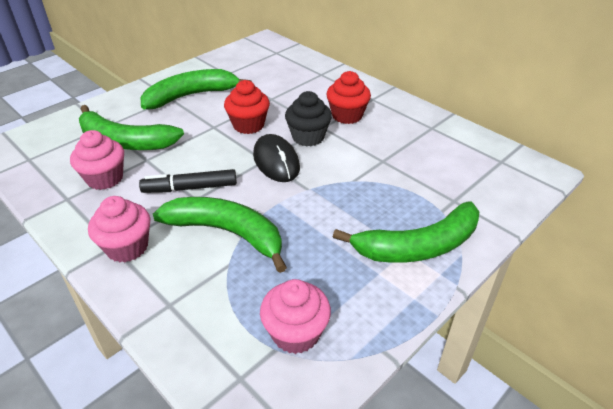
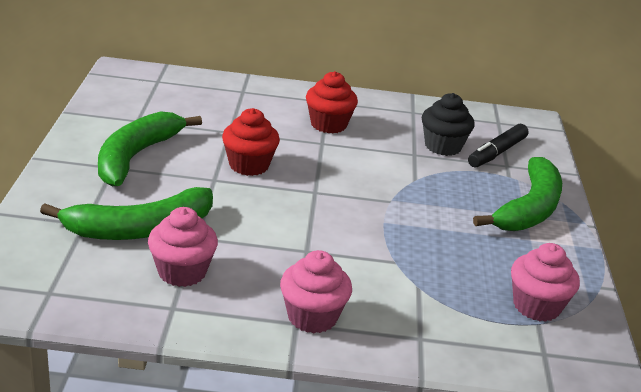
camera: 45 degrees left, 10 degrees down
black marker [139,169,237,193] -> black marker moved to [468,124,529,167]
green banana [153,197,287,273] -> none
black mouse [253,134,300,182] -> none
black cupcake [285,91,332,146] -> black cupcake moved to [422,93,475,156]

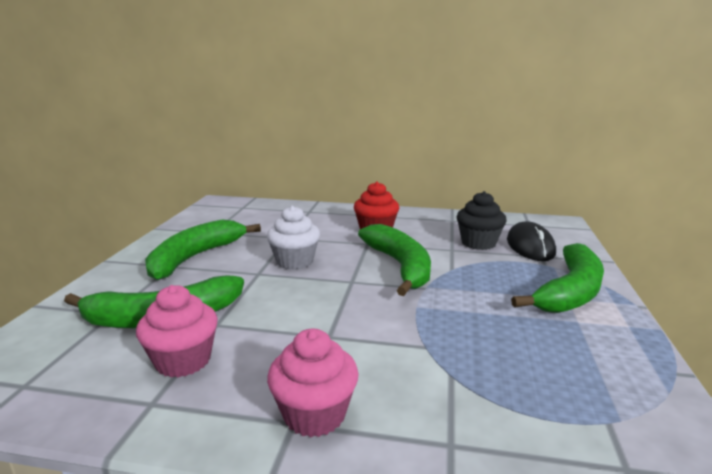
camera: 10 degrees right, 10 degrees down
red cupcake [222,108,280,176] -> white cupcake [267,206,320,270]
black marker [468,124,529,167] -> black mouse [507,221,556,261]
pink cupcake [511,243,580,322] -> none
none -> green banana [358,224,431,296]

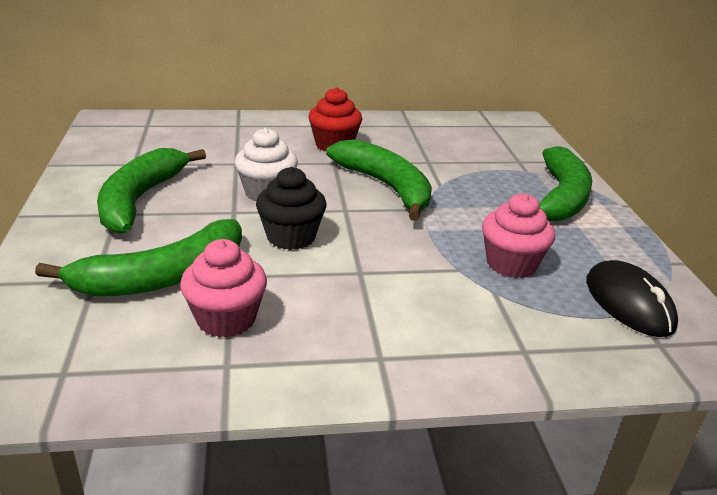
camera: 20 degrees left, 10 degrees up
pink cupcake [267,329,359,437] -> pink cupcake moved to [482,193,555,278]
black cupcake [457,191,507,250] -> black cupcake moved to [256,167,326,250]
black mouse [507,221,556,261] -> black mouse moved to [586,260,678,337]

